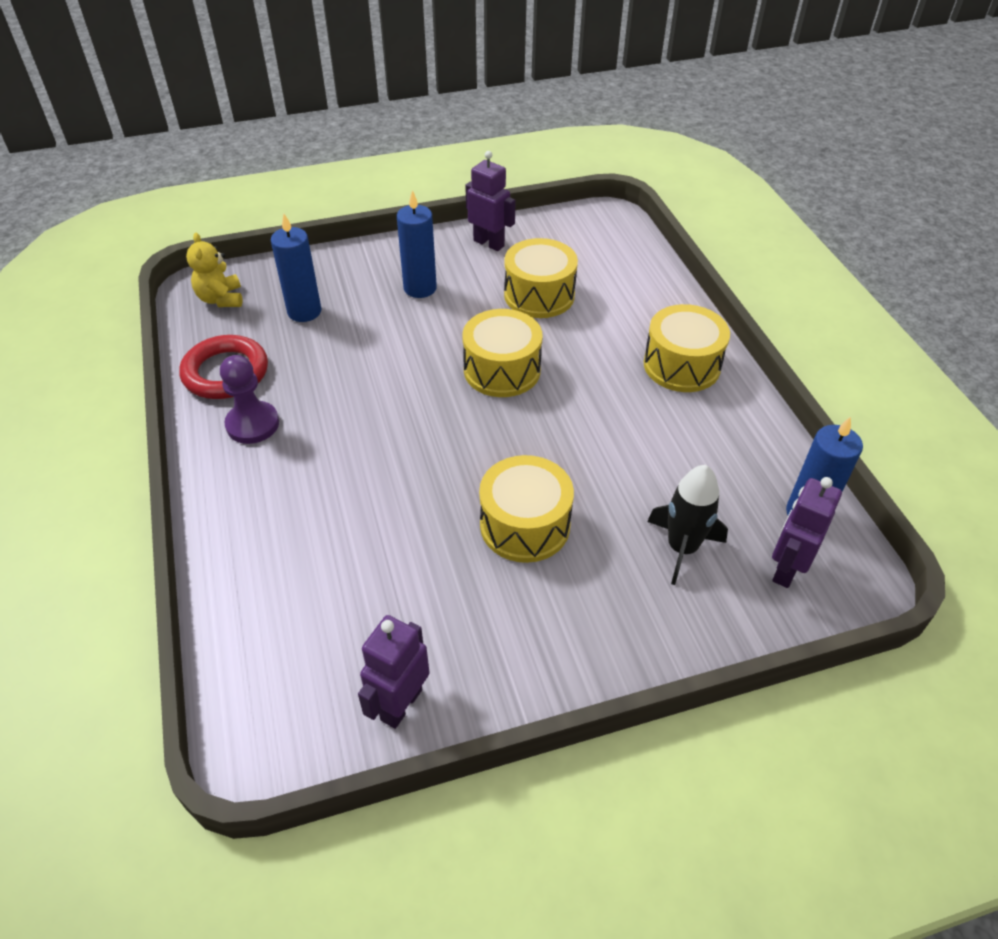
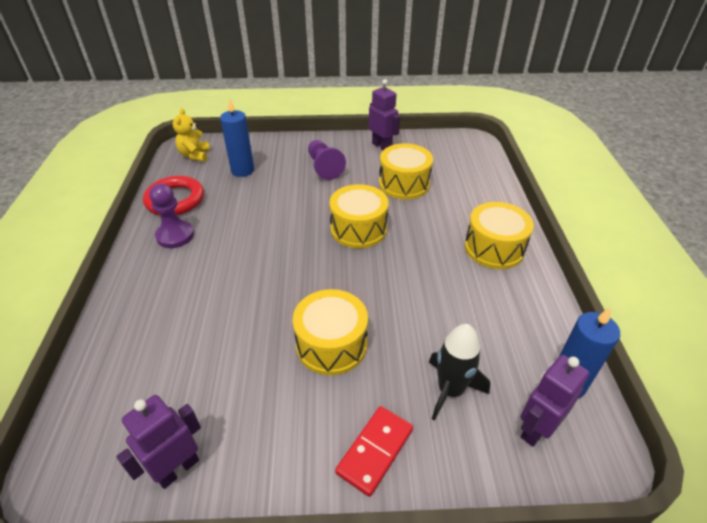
camera: 15 degrees right, 5 degrees down
blue candle [397,190,437,298] -> purple pawn [308,140,346,180]
none -> red domino [335,406,413,497]

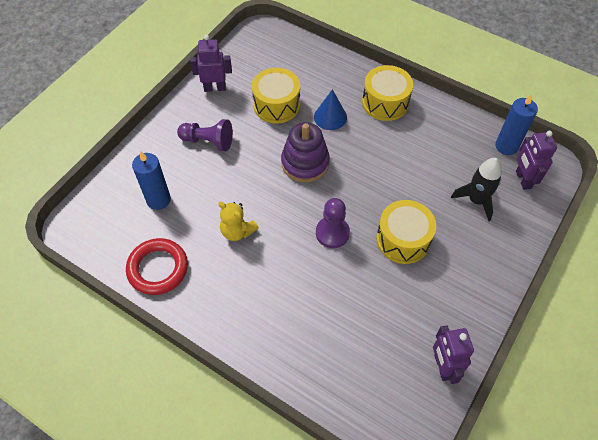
camera: 55 degrees left, 15 degrees up
purple pawn [149,183,194,248] -> purple pawn moved to [316,198,350,248]
yellow teddy bear [173,108,210,162] -> yellow teddy bear moved to [218,202,259,241]
yellow drum [329,184,389,248] -> purple stacking toy [281,122,330,183]
red domino [335,406,413,497] -> none
none -> blue cone [314,89,347,130]

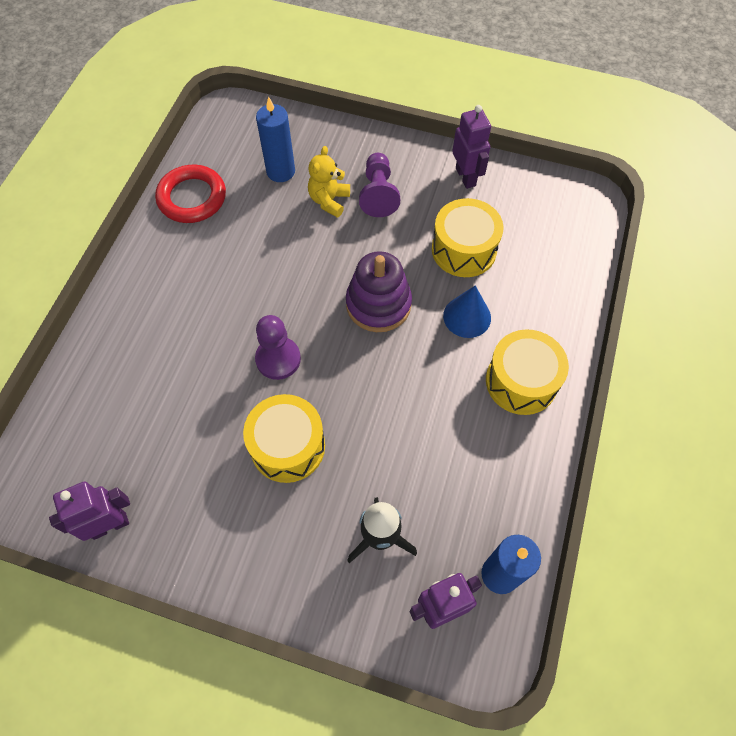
camera: 75 degrees right, 5 degrees up
yellow teddy bear [218,202,259,241] -> yellow teddy bear moved to [308,146,350,218]

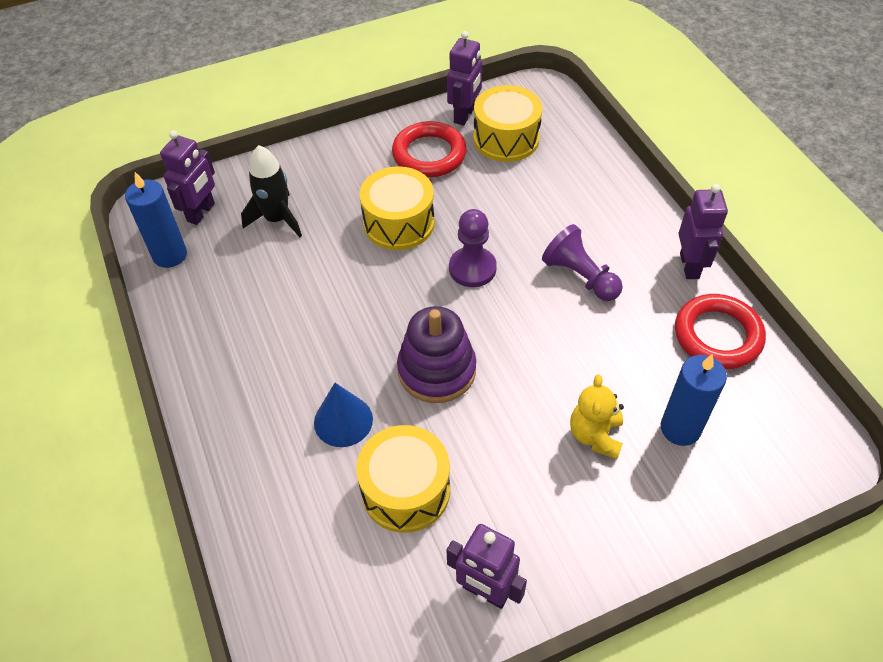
camera: 140 degrees right, 10 degrees down
yellow teddy bear [308,146,350,218] -> yellow teddy bear turned 150 degrees counterclockwise [570,374,624,459]
purple pawn [359,153,400,217] -> purple pawn moved to [542,224,623,301]
yellow drum [486,329,569,415] -> yellow drum moved to [473,85,542,162]
none -> red ring [392,121,467,177]
none -> purple robot [679,184,728,279]

